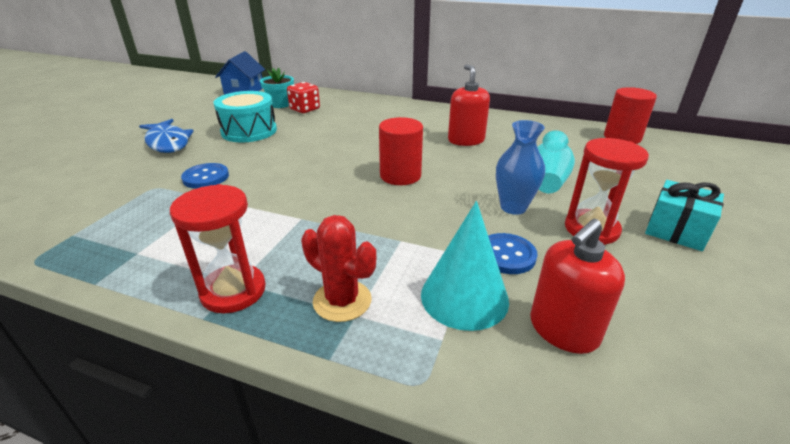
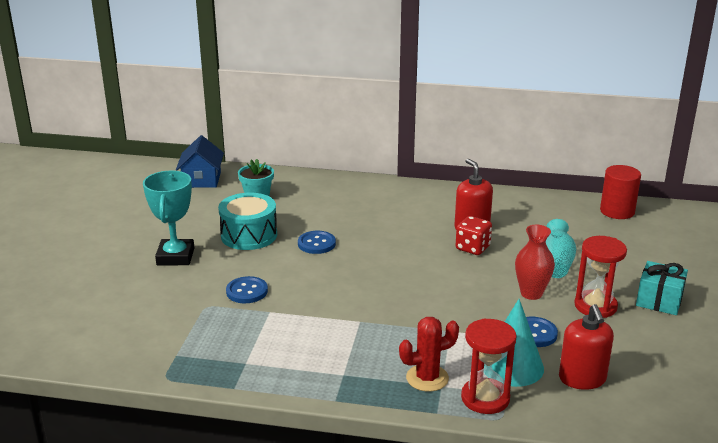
camera: 10 degrees left, 5 degrees down
blue fish [139,119,194,153] -> turquoise trophy [143,170,194,265]
red hourglass [170,184,266,313] -> red hourglass moved to [461,319,517,414]
red dice [287,82,320,113] -> red dice moved to [455,216,492,255]
red cactus [301,215,376,322] -> red cactus turned 45 degrees counterclockwise [399,317,459,392]
red cylinder [379,117,423,185] -> none
blue vase [496,120,545,215] -> red vase [515,225,555,300]
red soap dispenser [530,219,625,354] -> red soap dispenser turned 45 degrees counterclockwise [559,304,614,390]
none -> blue button [298,231,336,254]

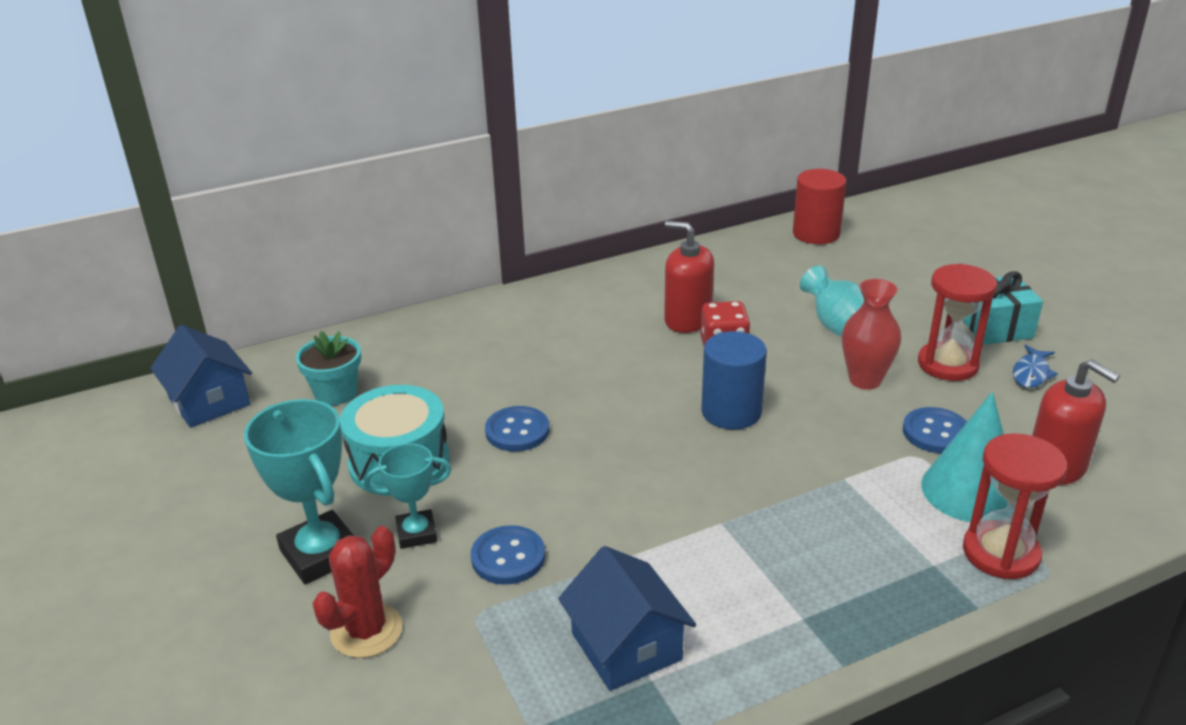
camera: 35 degrees left, 5 degrees up
red cactus [399,317,459,392] -> red cactus moved to [313,526,402,658]
none -> turquoise trophy [364,443,451,549]
none -> blue house [558,546,696,691]
none -> blue cylinder [701,331,767,430]
none -> blue fish [1013,345,1058,388]

